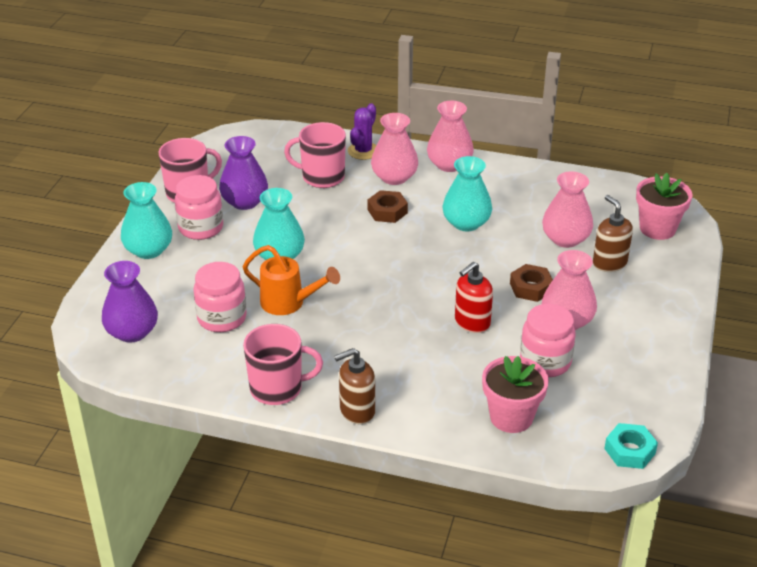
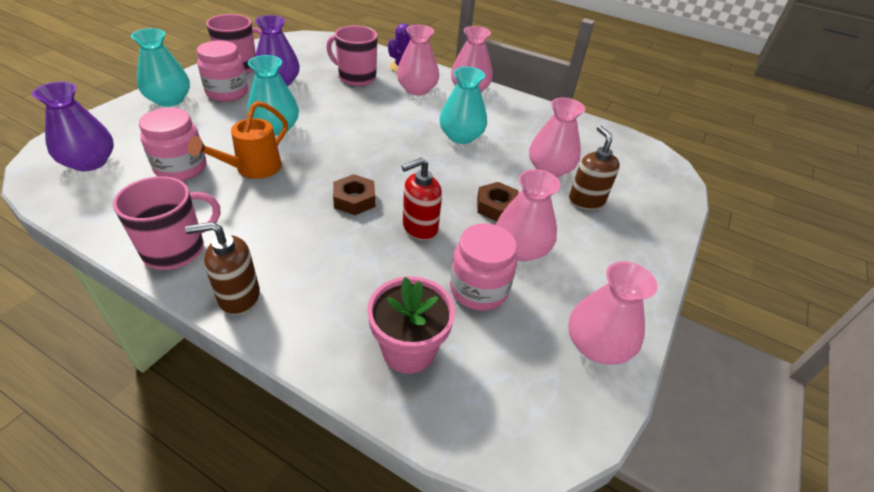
camera: 10 degrees right, 5 degrees up
orange watering can [242,245,340,315] -> orange watering can turned 90 degrees clockwise [188,101,288,179]
pink mug [243,324,323,405] -> pink mug turned 45 degrees counterclockwise [113,176,220,270]
brown nut [368,190,408,223] -> brown nut moved to [333,174,375,215]
turquoise nut [604,423,658,469] -> none
pink flower pot [636,173,692,240] -> none
none -> pink vase [568,261,658,365]

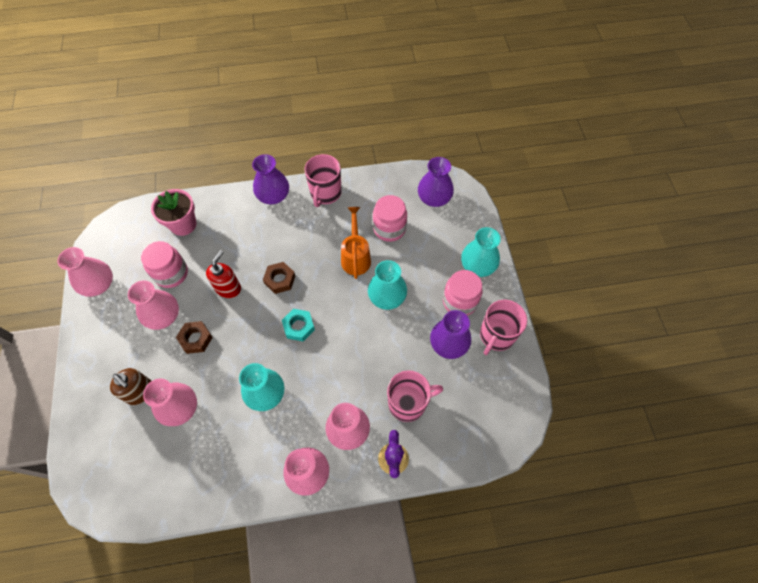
camera: 145 degrees right, 20 degrees up
brown soap dispenser [185,222,260,315] -> purple vase [252,154,289,204]
none -> turquoise nut [282,309,315,341]

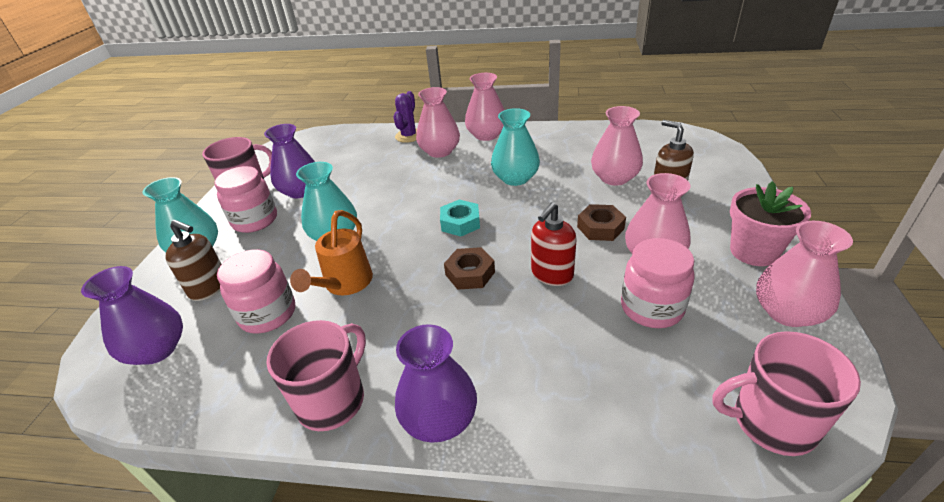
camera: 160 degrees left, 25 degrees down
pink flower pot [151,189,197,236] -> pink flower pot moved to [730,181,811,266]
pink mug [387,370,443,422] -> pink mug moved to [712,331,861,456]
none -> brown soap dispenser [165,220,221,301]

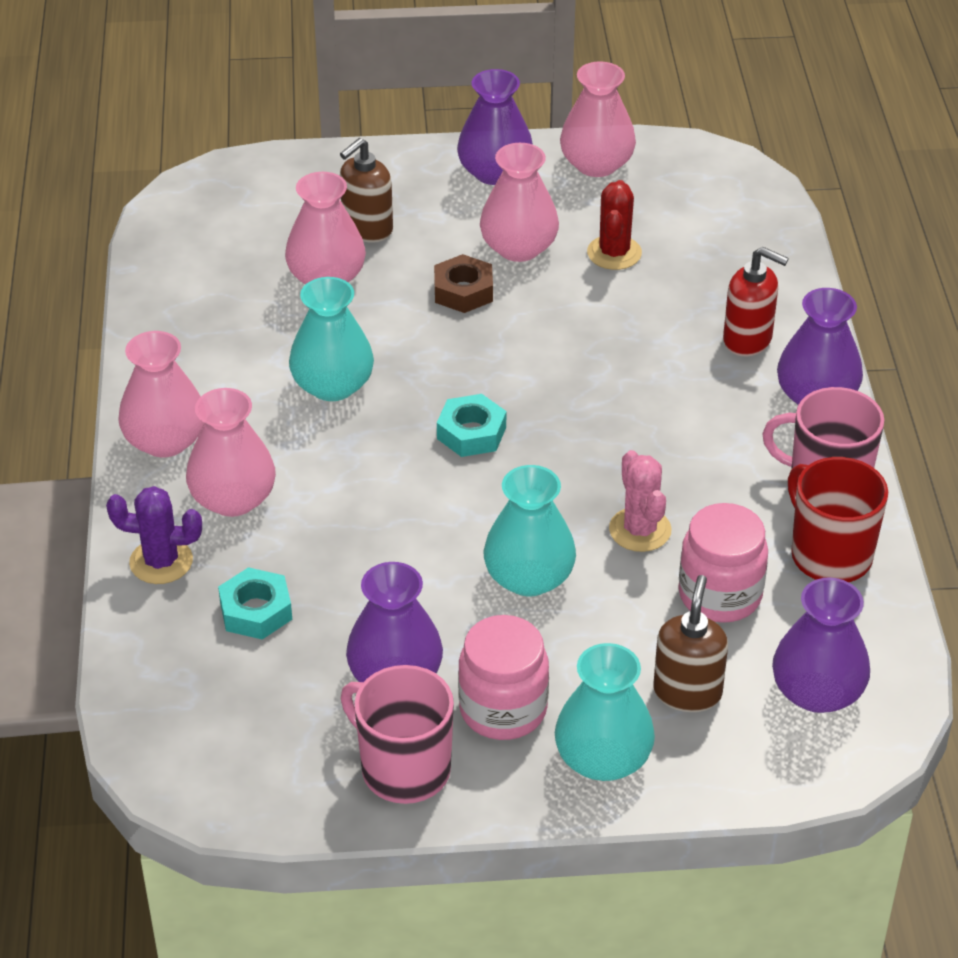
camera: 105 degrees left, 5 degrees up
orange watering can [290,210,373,295] -> pink cactus [609,450,672,552]
brown nut [444,247,495,289] -> none
red soap dispenser [531,202,577,286] -> red soap dispenser moved to [723,247,789,356]
pink jar [621,238,695,328] -> red cactus [587,180,642,270]
pink mug [712,331,861,456] -> none
pink flower pot [730,181,811,266] -> purple vase [457,69,533,185]
none -> turquoise nut [218,567,292,640]
none -> red mug [788,457,888,582]

